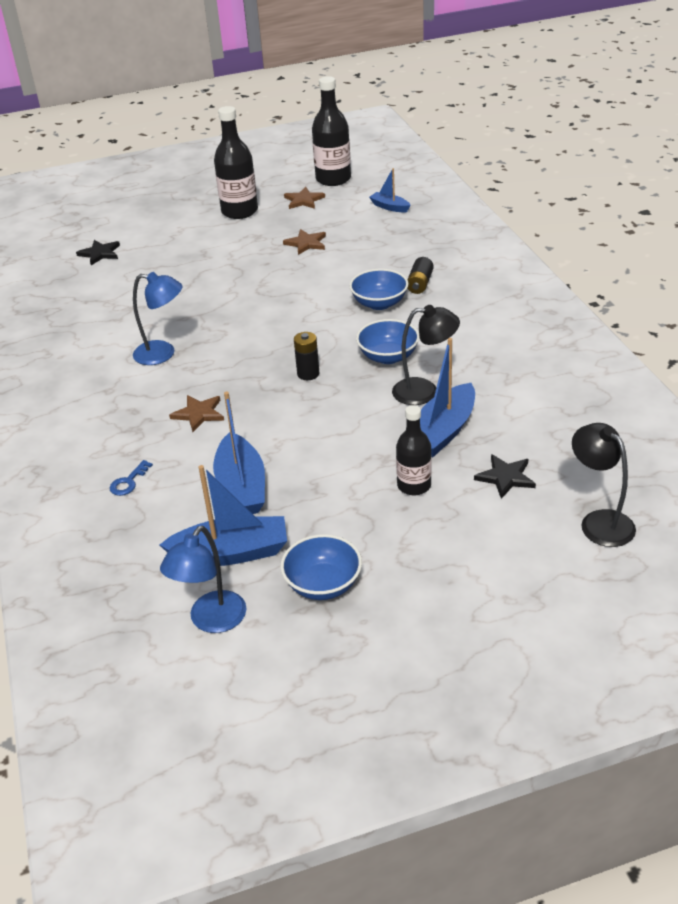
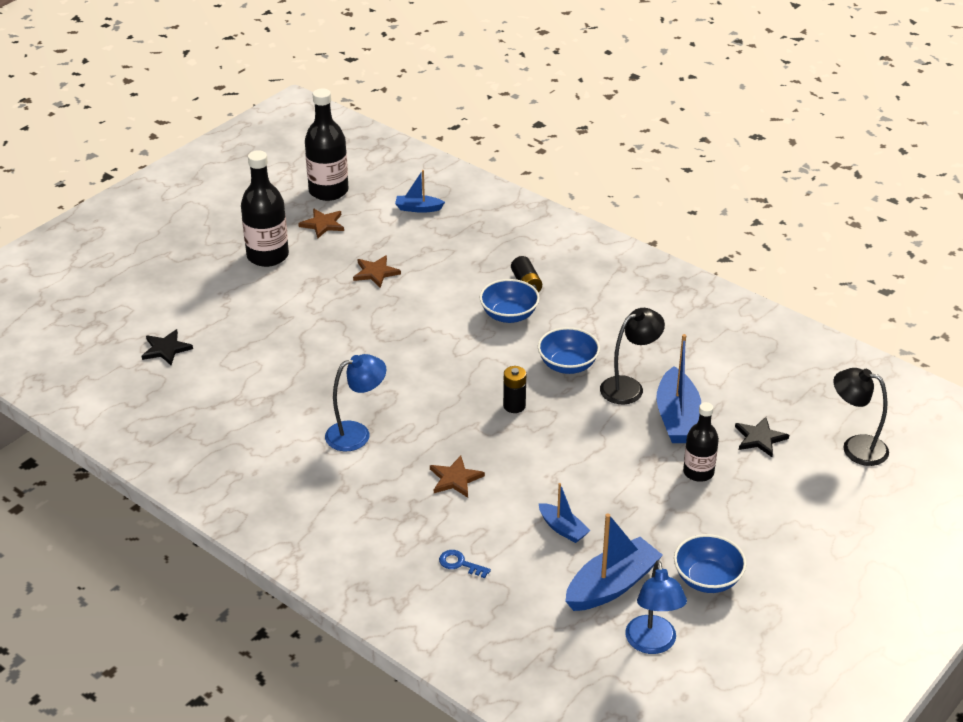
camera: 35 degrees left, 0 degrees up
blue key [110,460,153,496] -> blue key turned 120 degrees clockwise [439,550,491,578]
blue boat [213,391,265,514] -> blue boat [539,483,591,543], size x0.56

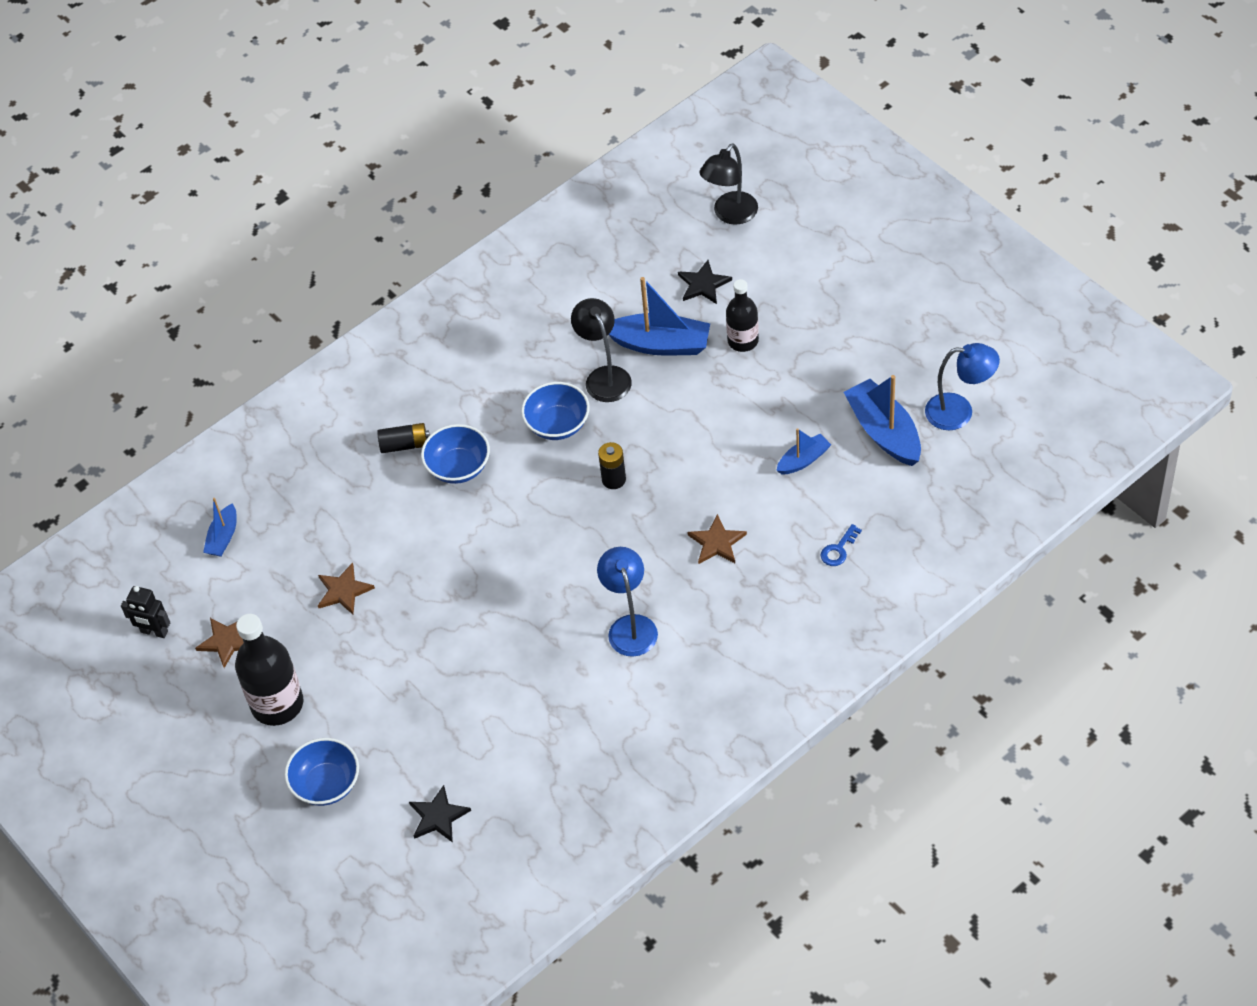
camera: 75 degrees left, 15 degrees up
black bottle [305,89,349,201] -> black robot [121,586,170,638]
blue bowl [674,534,747,593] -> blue bowl moved to [285,738,359,806]

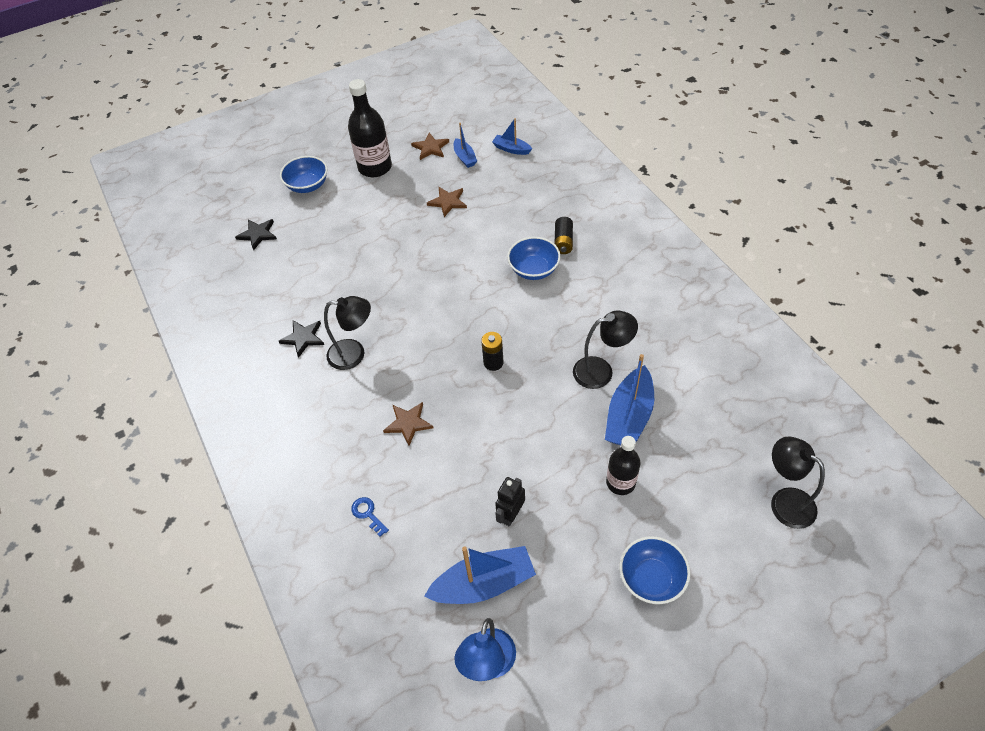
camera: 100 degrees right, 0 degrees up
black robot [121,586,170,638] -> black robot moved to [495,477,525,527]
blue bowl [521,382,590,440] -> blue bowl moved to [619,536,690,604]
blue lamp [597,547,658,657] -> black lamp [324,296,371,370]
black star [678,260,732,304] -> black star moved to [279,320,324,358]
blue boat [776,428,831,475] -> blue boat moved to [454,123,477,168]

